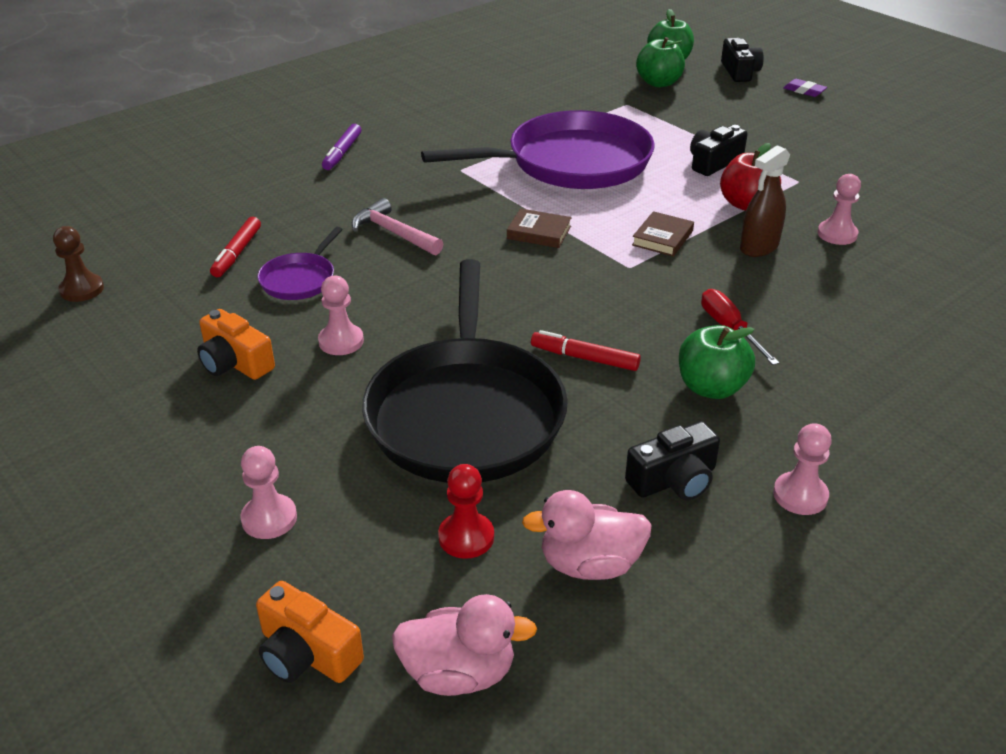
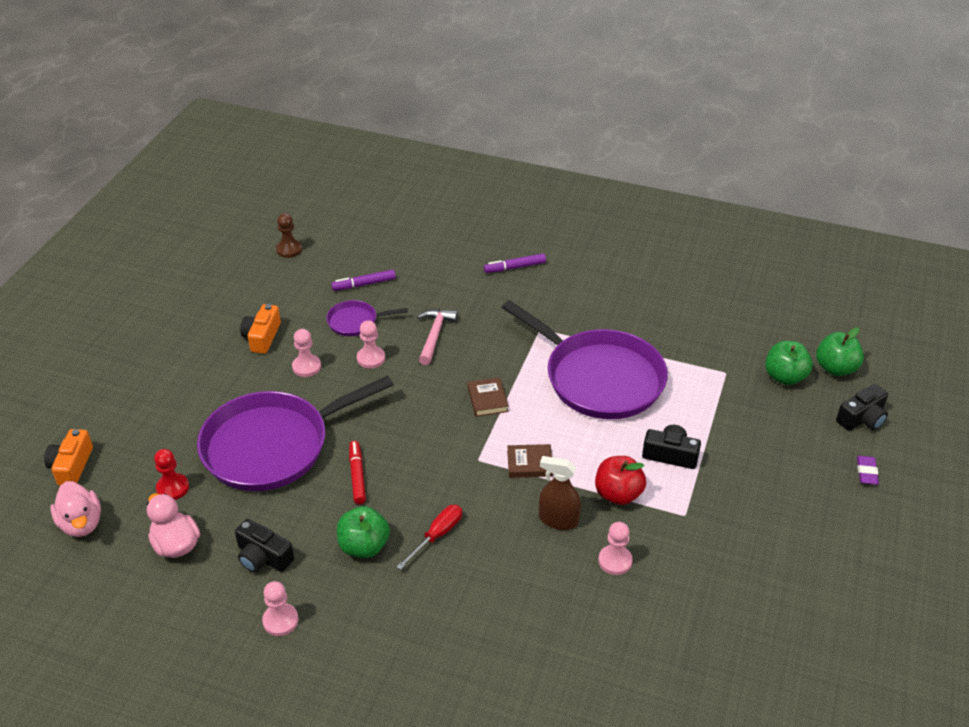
camera: 60 degrees right, 5 degrees up
red marker [210,217,261,277] -> purple marker [331,270,396,291]
pink pawn [240,446,297,539] -> pink pawn moved to [357,320,385,369]
black pan [362,259,568,483] -> purple pan [197,375,394,491]

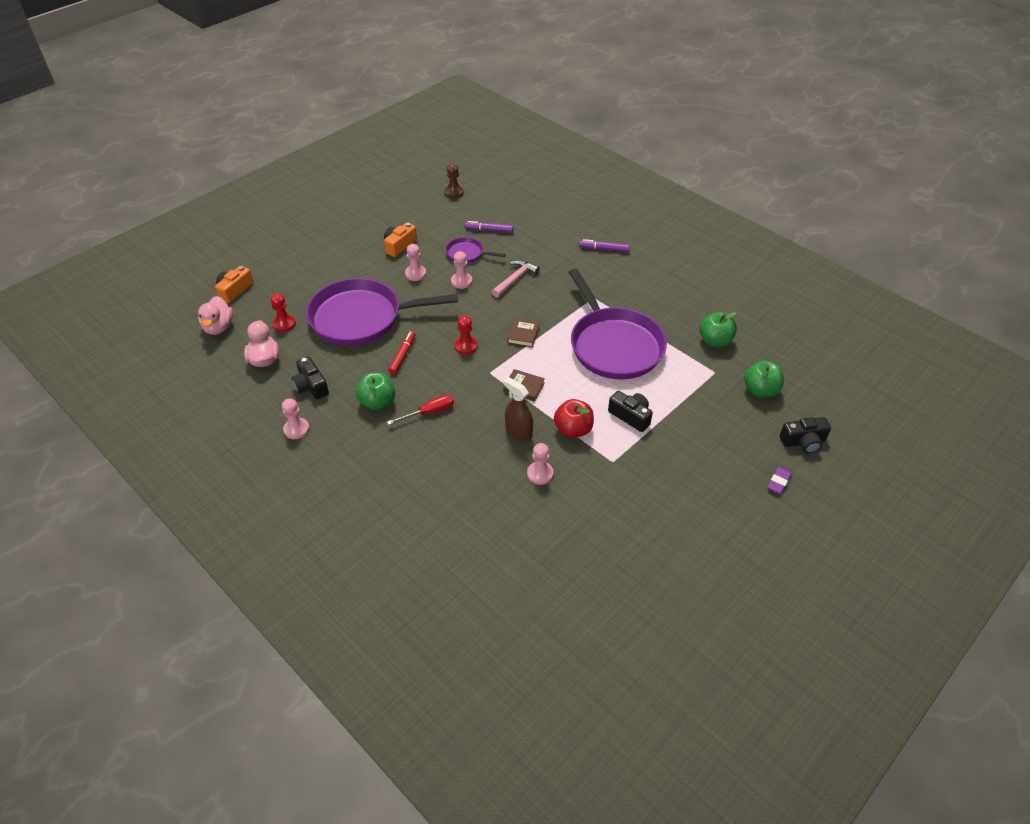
camera: 25 degrees right, 5 degrees up
green apple [816,327,864,376] -> green apple moved to [699,312,737,347]
none -> red pawn [455,316,478,355]

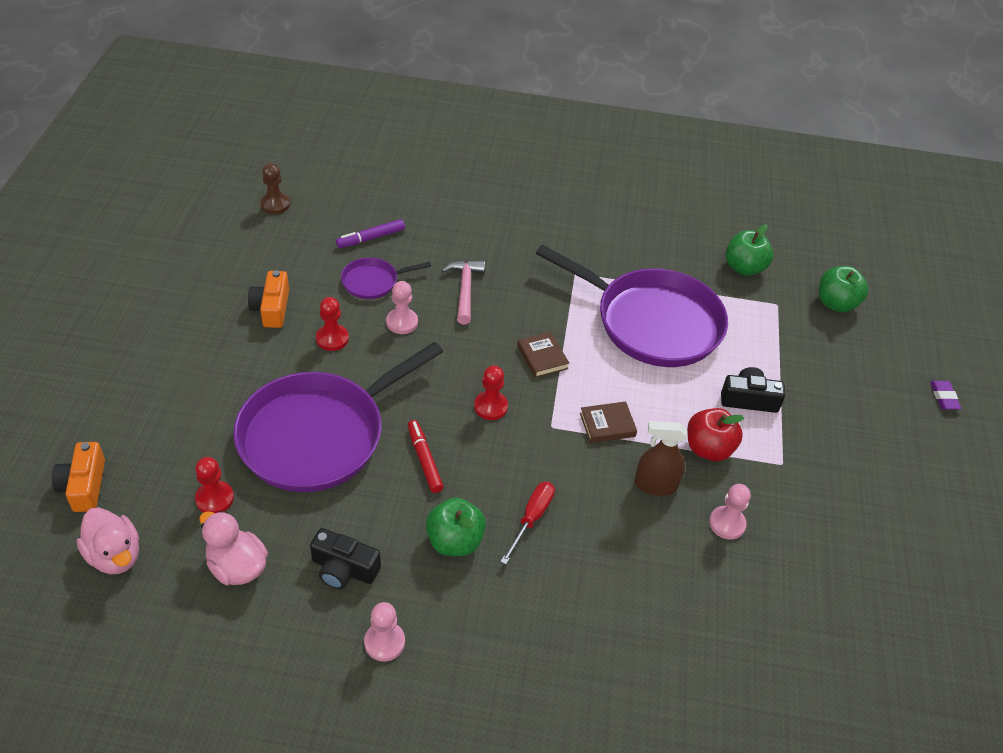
camera: 40 degrees left, 0 degrees up
pink pawn [405,244,426,281] -> red pawn [316,297,349,351]
purple marker [579,239,630,252] -> none
black camera [780,417,831,454] -> none

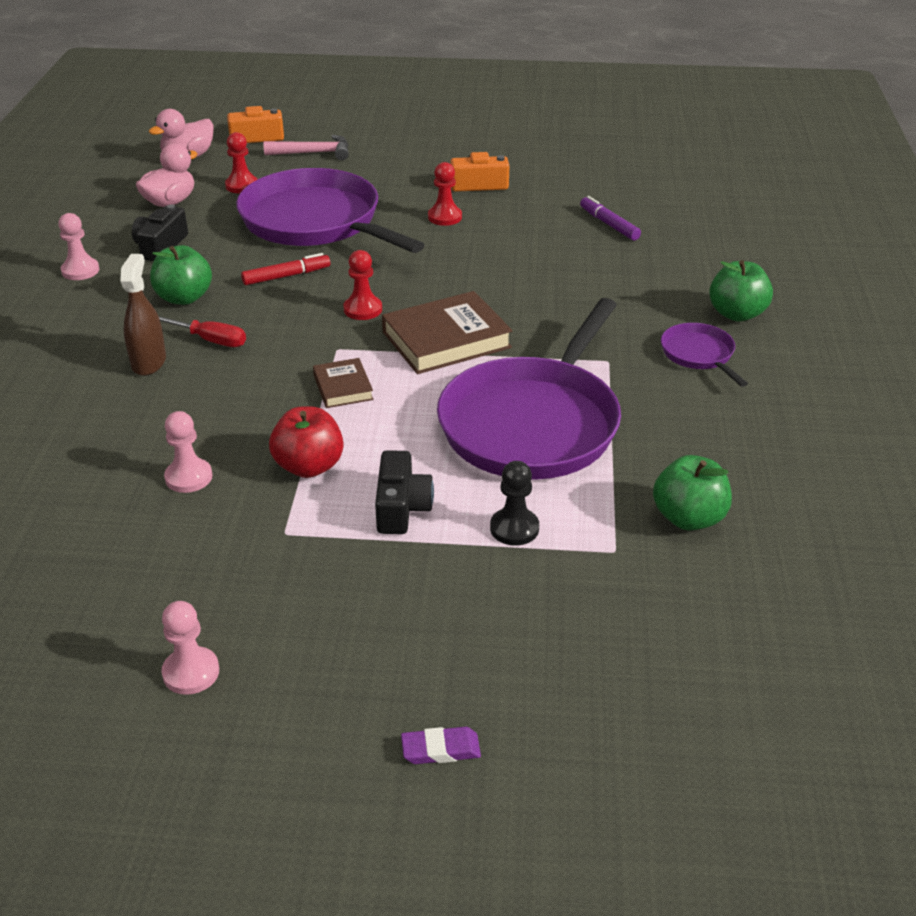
camera: 90 degrees right, 10 degrees down
brown pawn [260,163,290,214] -> none
purple pan [341,257,431,299] -> purple pan moved to [661,323,748,387]
pink pawn [386,281,418,334] -> pink pawn moved to [162,601,219,695]
pink hammer [442,260,485,325] -> pink hammer moved to [264,135,349,160]
brown book [517,332,569,378] -> brown book [382,291,512,374], size x1.85
brown spray bottle [634,421,687,496] -> brown spray bottle moved to [120,254,166,376]
green apple [819,266,868,312] -> green apple moved to [709,260,773,321]
none -> black pawn [490,461,539,546]

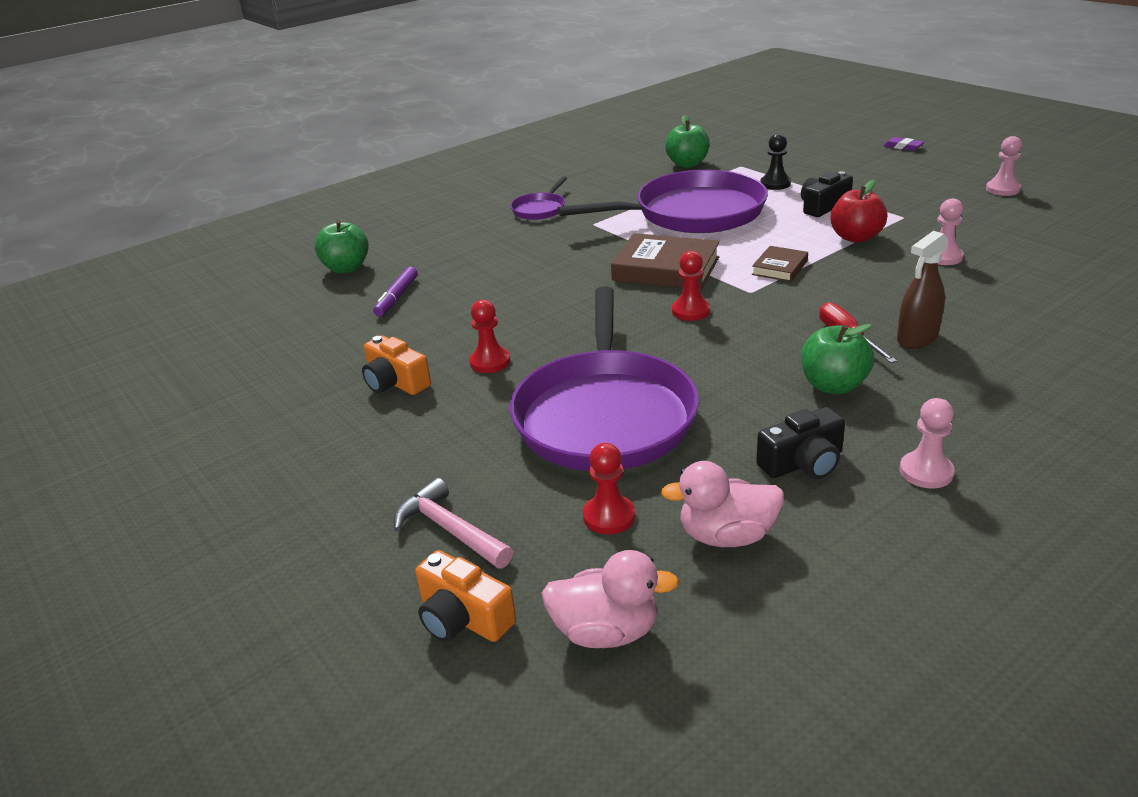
camera: 130 degrees left, 5 degrees down
red marker [241,253,330,285] -> none
green apple [709,260,773,321] -> green apple moved to [315,220,369,274]

